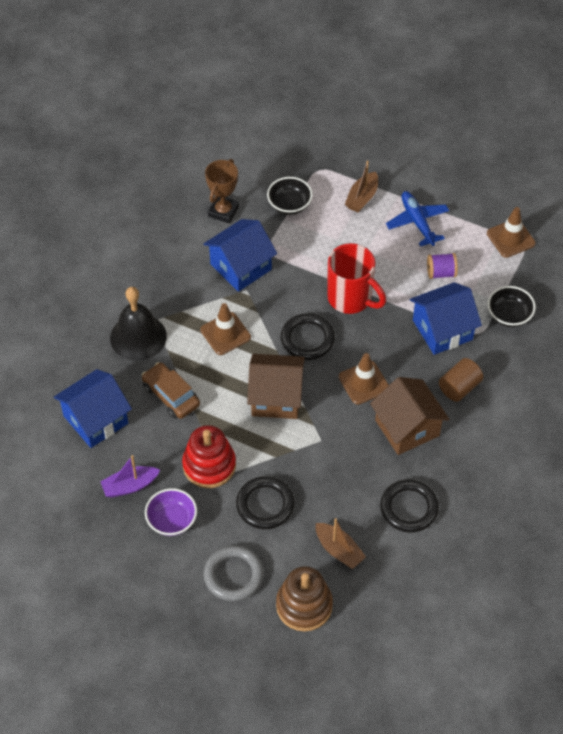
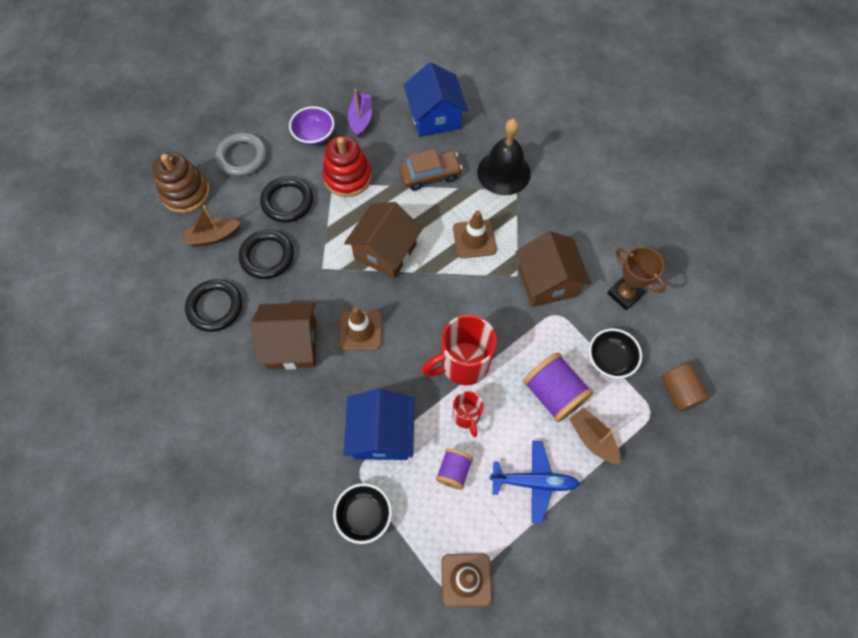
camera: 115 degrees right, 10 degrees up
blue house [204,219,277,292] -> brown house [515,231,591,307]
black ring [281,313,335,360] -> black ring moved to [239,230,294,279]
brown cylinder [439,358,483,402] -> brown cylinder moved to [661,364,709,412]
none -> red mug [453,391,484,437]
none -> purple spool [523,352,594,422]

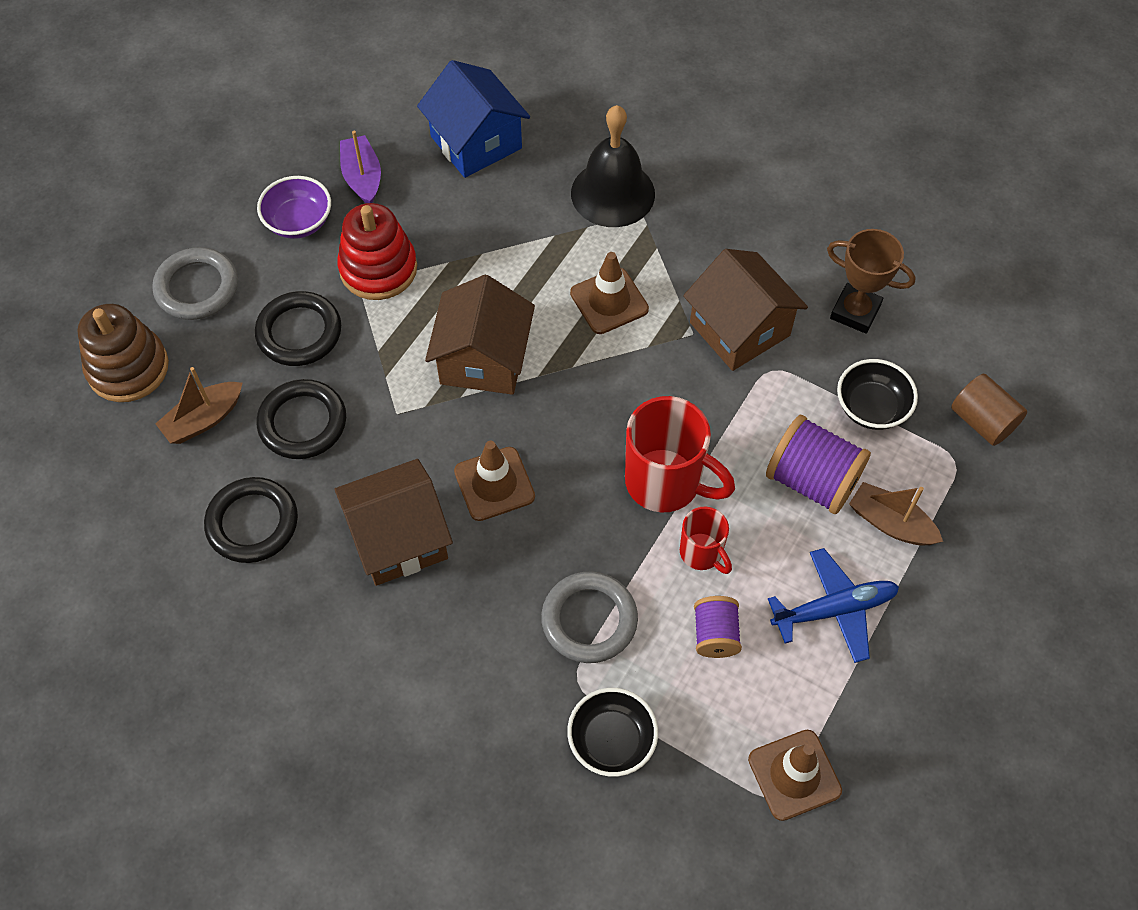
camera: 20 degrees left, 5 degrees down
blue house [344,389,415,460] -> grey ring [541,572,638,663]
brown car [399,149,462,191] -> none
red mug [422,315,497,385] -> red mug turned 105 degrees counterclockwise [625,396,735,513]

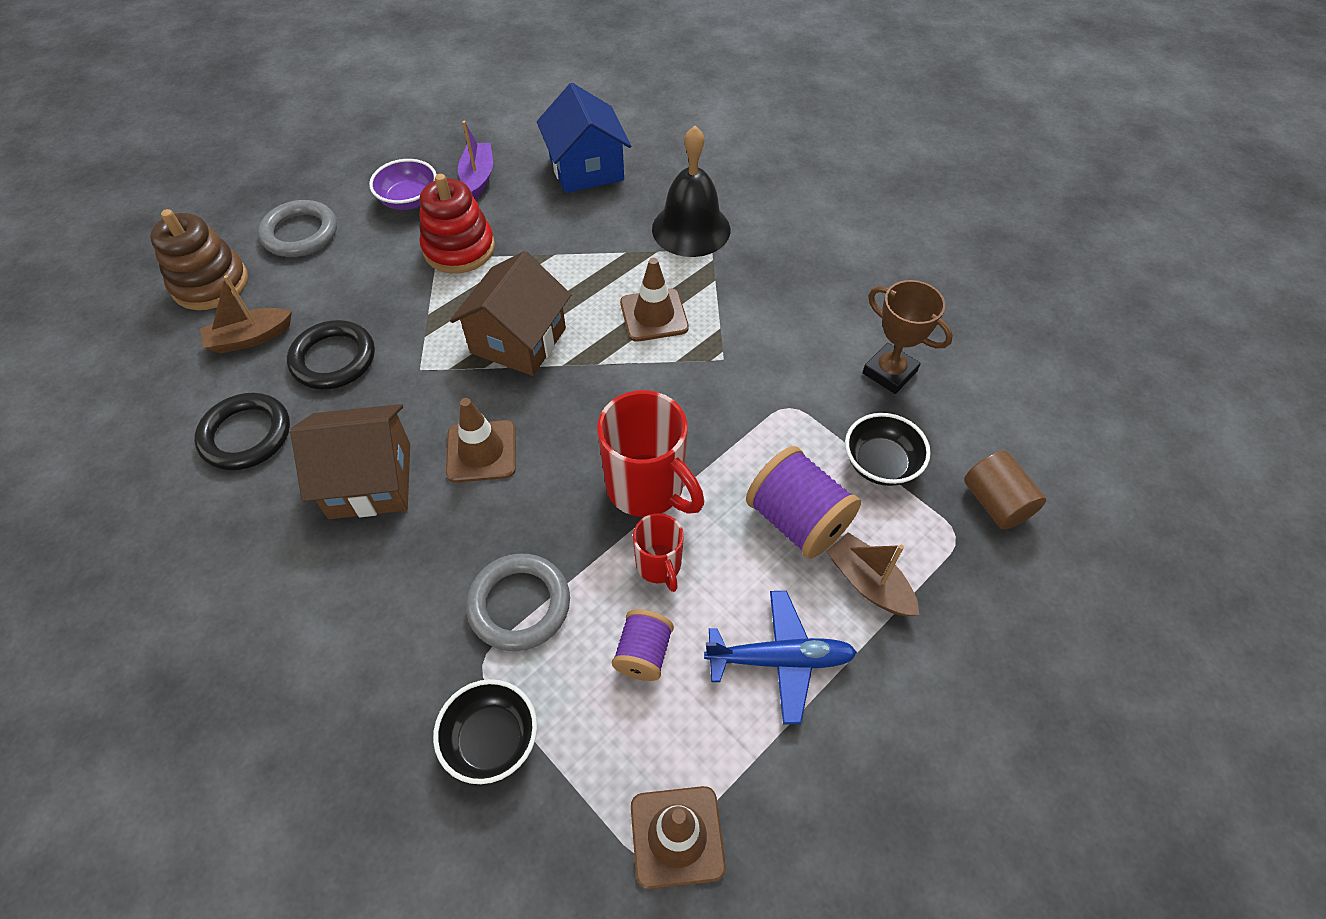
camera: 15 degrees right, 5 degrees down
black ring [255,291,341,366] -> none
brown house [683,249,808,371] -> none

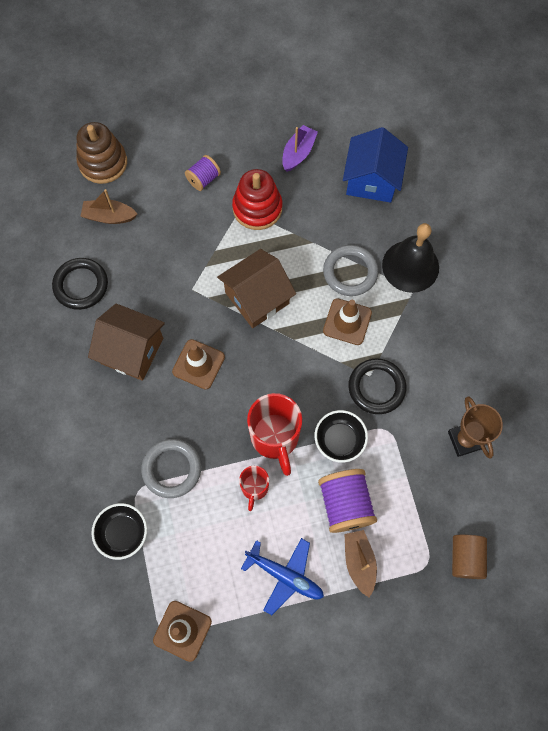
camera: 30 degrees right, 15 degrees up
grey ring [258,200,337,257] -> grey ring moved to [323,245,379,296]
black ring [287,320,375,390] -> black ring moved to [348,358,406,414]
purple bowl [369,159,437,210] -> none
purple spool [612,609,674,681] -> purple spool moved to [185,155,221,191]
black bowl [845,413,931,486] -> black bowl moved to [315,410,368,463]

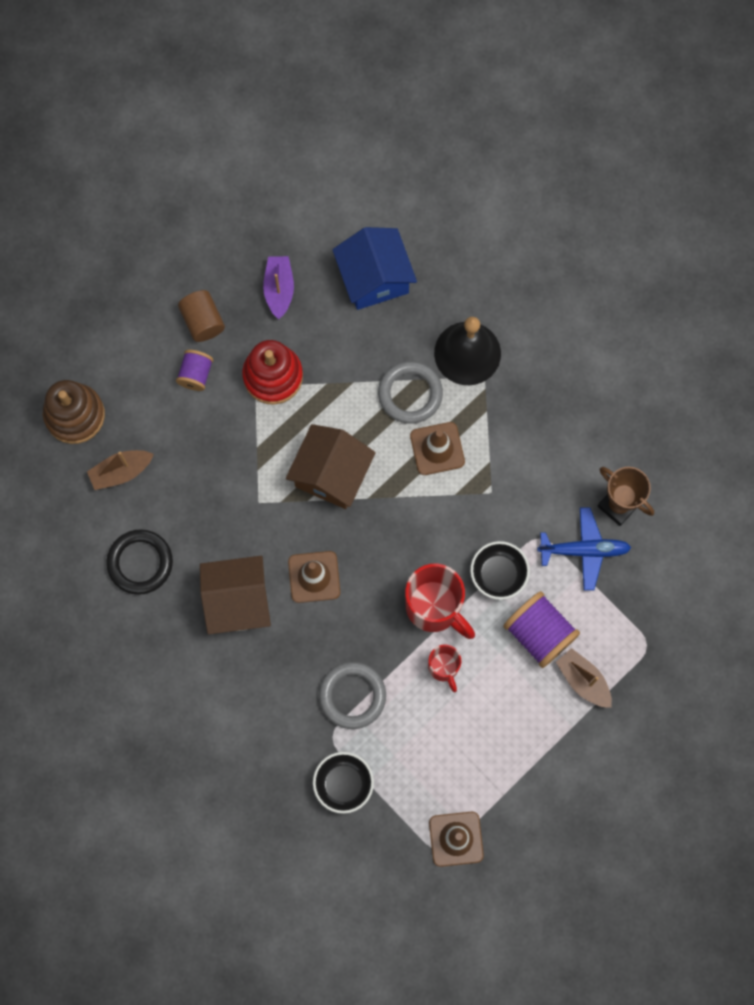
camera: 30 degrees left, 5 degrees up
blue plane [241,538,324,615] -> blue plane moved to [537,507,631,591]
black ring [348,358,406,414] -> none
brown cylinder [452,535,487,579] -> brown cylinder moved to [178,290,225,342]

